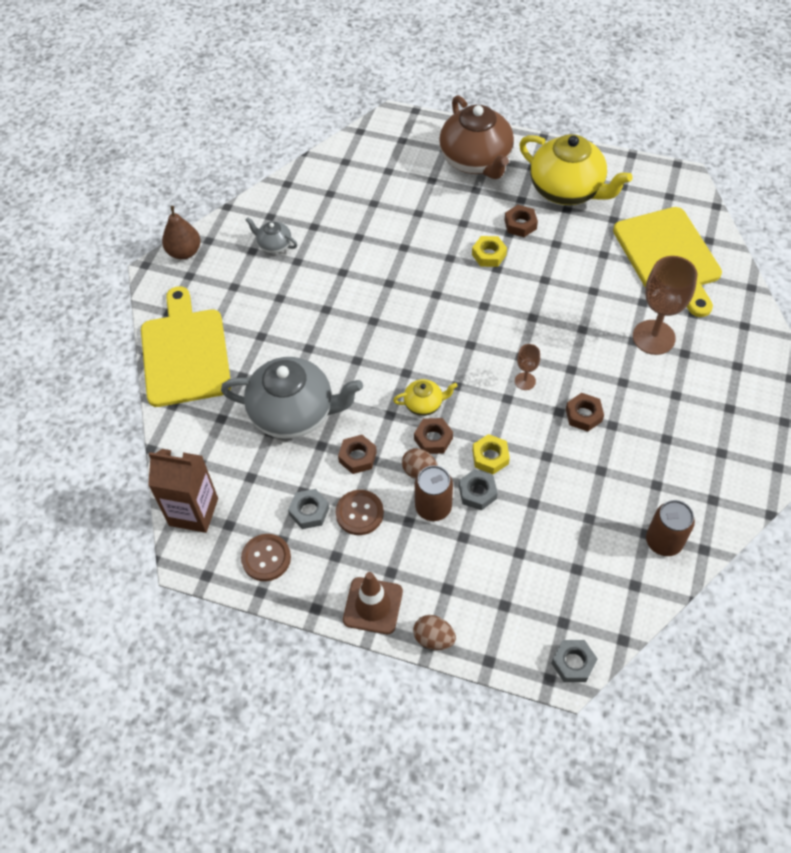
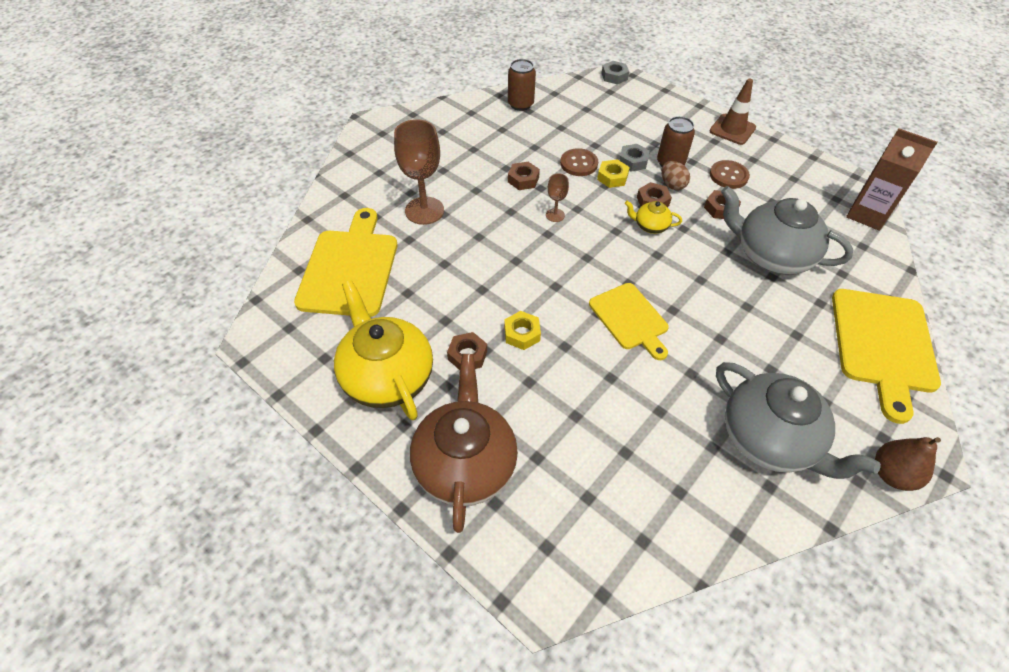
camera: 160 degrees left, 5 degrees down
brown button [241,534,291,581] -> brown button moved to [560,148,598,176]
grey teapot [246,217,297,254] -> grey teapot [716,362,881,479], size x2.21
grey nut [288,489,329,529] -> none
brown egg [413,615,456,650] -> none
none -> yellow cutting board [589,283,669,360]

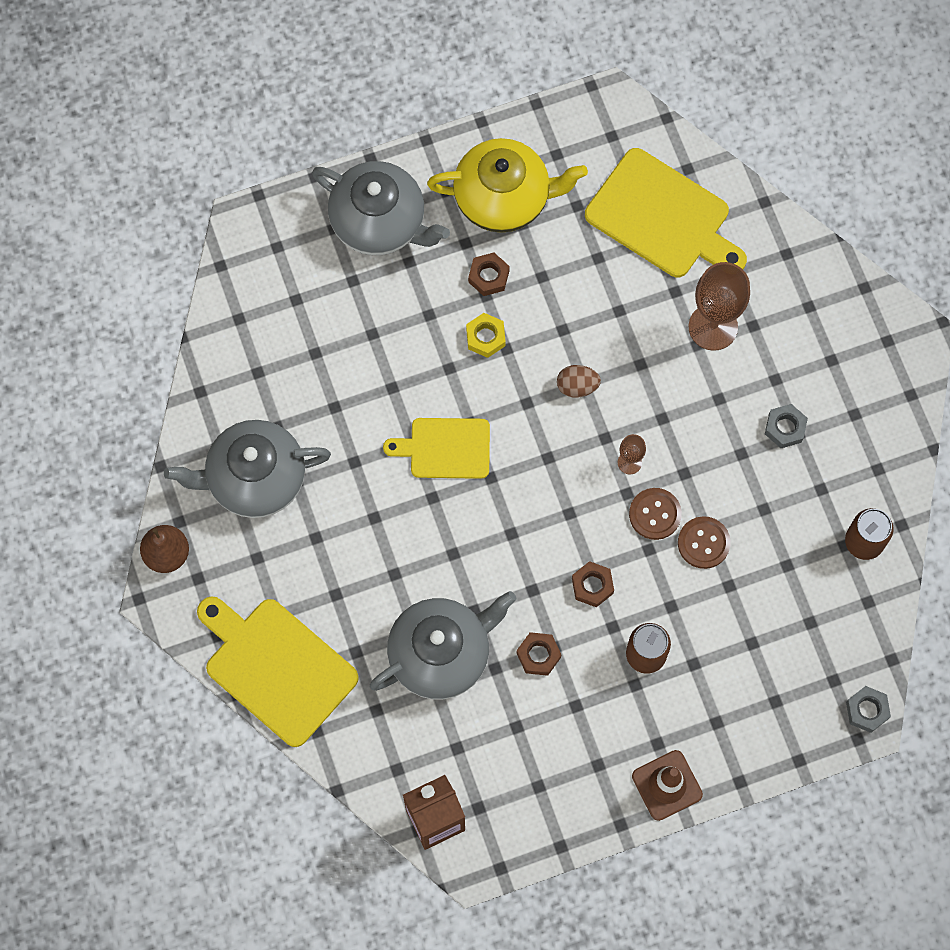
camera: 120 degrees right, 20 degrees up
brown teapot [410,354,518,533] -> grey teapot [312,161,450,255]
brown nut [508,162,540,190] -> none
yellow nut [597,159,630,188] -> none
grey nut [619,144,650,172] -> grey nut moved to [765,404,808,448]
yellow teapot [625,201,682,234] -> none
brown egg [661,161,690,190] -> brown egg moved to [557,365,601,398]
brown button [710,160,750,189] -> brown button moved to [629,488,682,540]

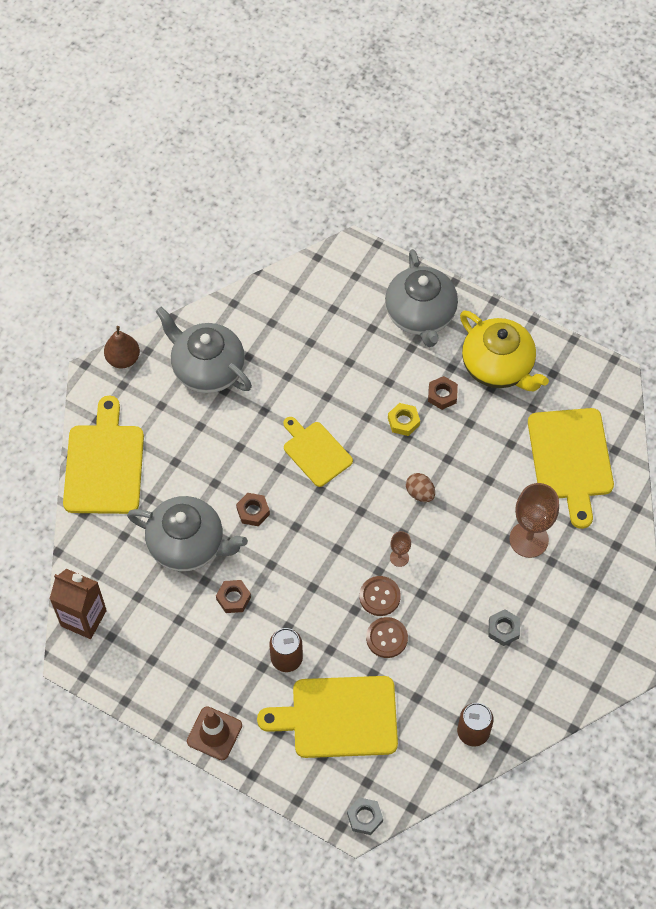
camera: 50 degrees right, 10 degrees down
brown nut [572,561,614,607] -> brown nut moved to [236,493,270,526]
none -> yellow cutting board [257,676,398,758]

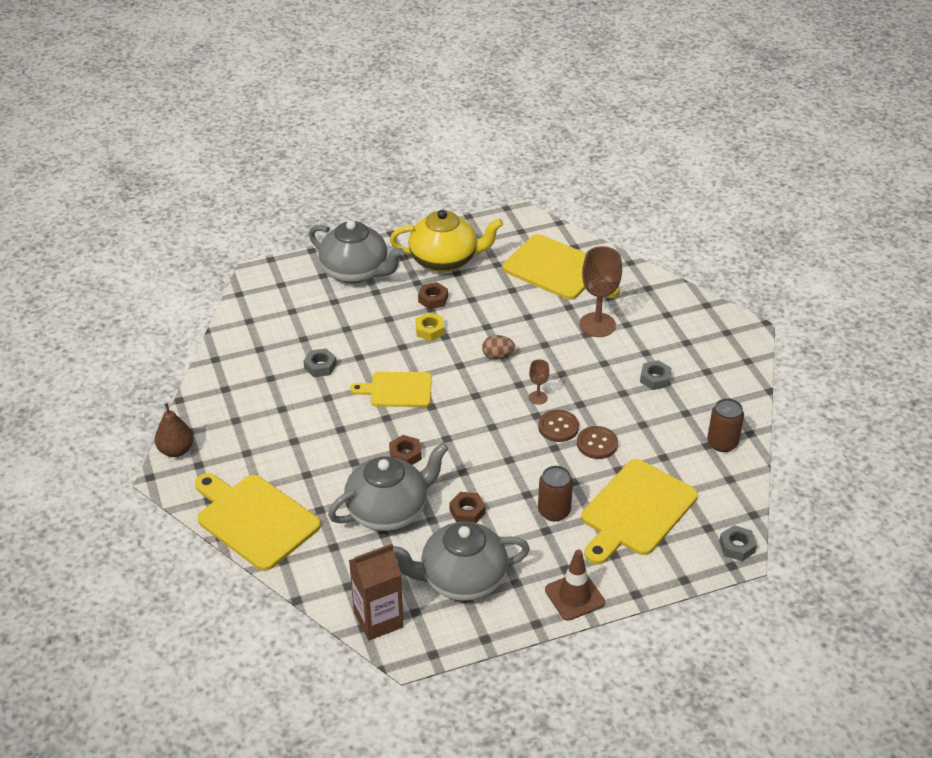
camera: 50 degrees left, 20 degrees down
grey teapot [155,307,252,393] -> grey teapot moved to [393,522,530,601]
none -> grey nut [303,349,337,377]

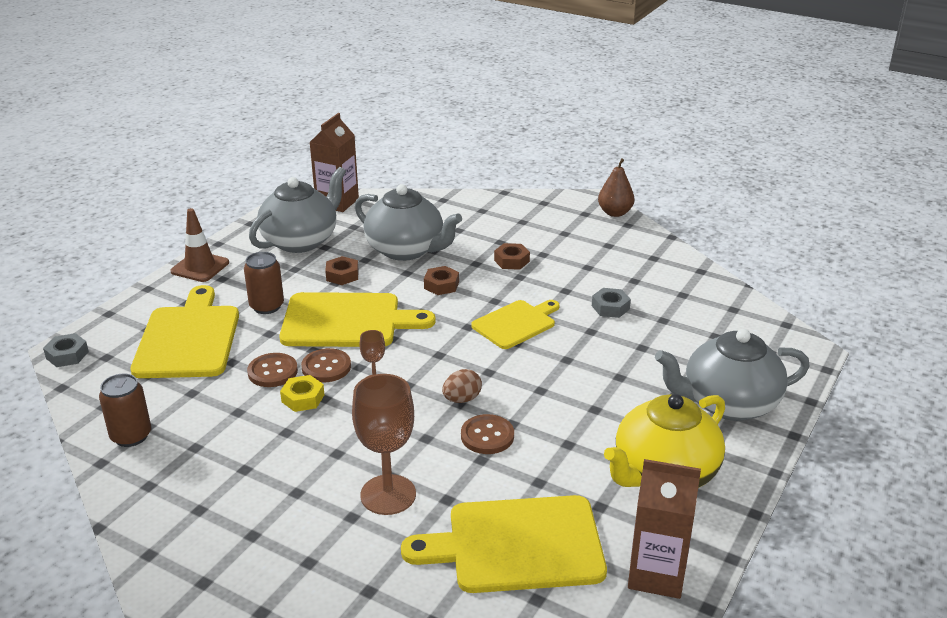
camera: 140 degrees right, 10 degrees down
yellow cutting board [195,473,321,571] -> yellow cutting board moved to [279,292,436,347]
grey teapot [328,443,448,531] -> grey teapot turned 75 degrees counterclockwise [355,184,462,261]
yellow nut [416,312,444,341] -> yellow nut moved to [280,375,325,412]
brown nut [418,282,448,309] -> brown nut moved to [494,243,530,270]
grey nut [640,360,672,390] -> none
none -> brown button [461,414,514,454]
none -> brown carton [628,459,701,599]

